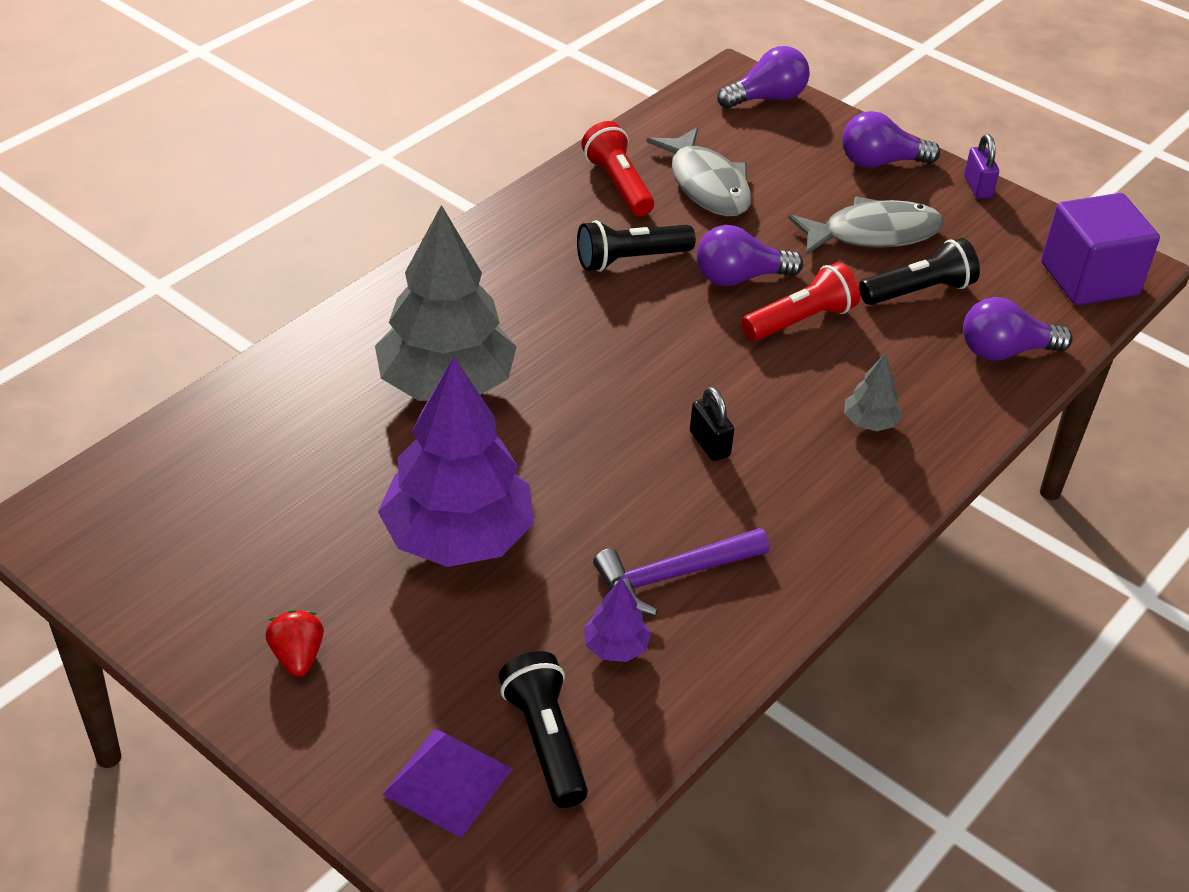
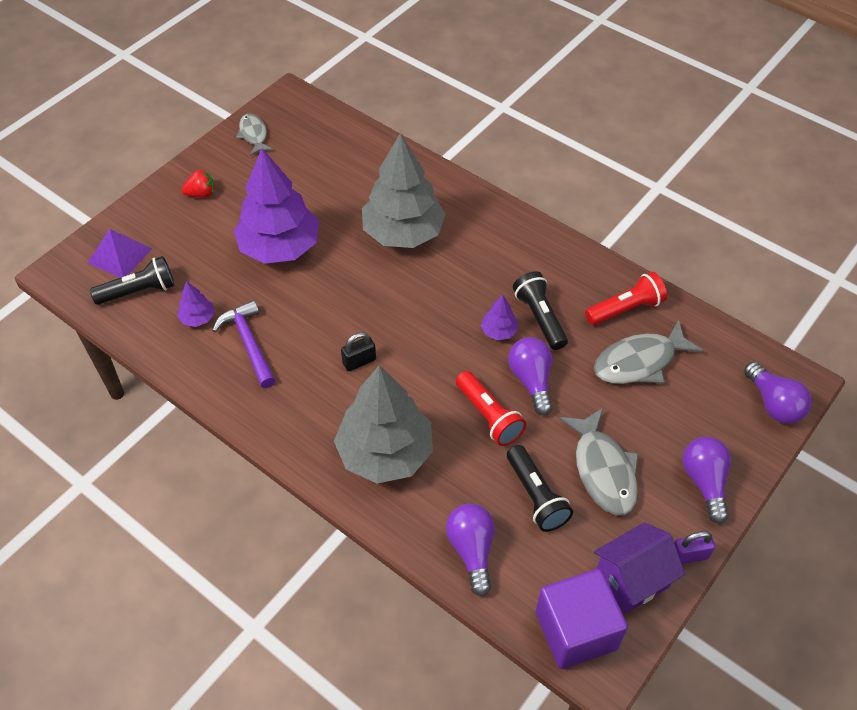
camera: 90 degrees right, 10 degrees up
grey tree [844,353,903,431] -> grey tree [334,365,433,484], size x2.40
none -> grey fish [236,114,273,156]
none -> purple tree [481,295,518,340]
none -> purple house [594,522,685,614]

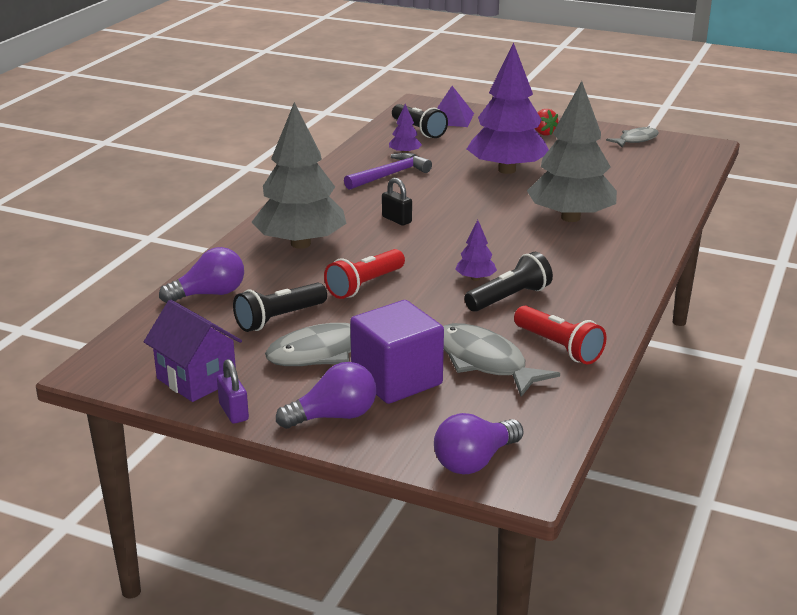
camera: 75 degrees right, 25 degrees down
purple light bulb [508,337,552,416] -> none
purple cube [536,569,628,669] -> purple cube moved to [350,300,444,404]

